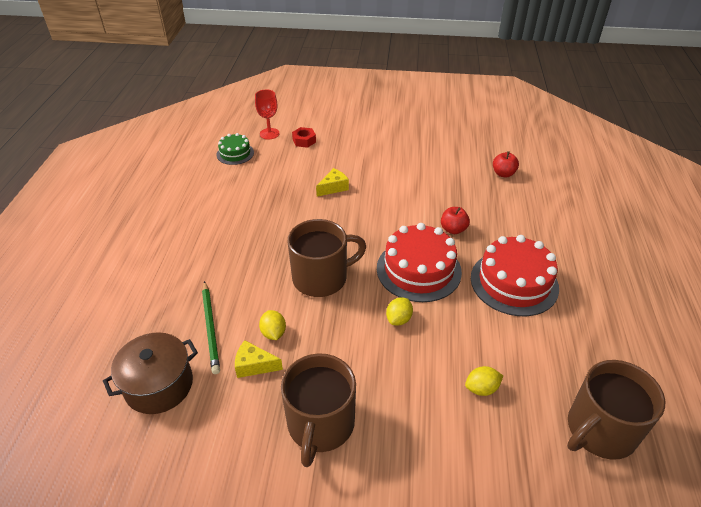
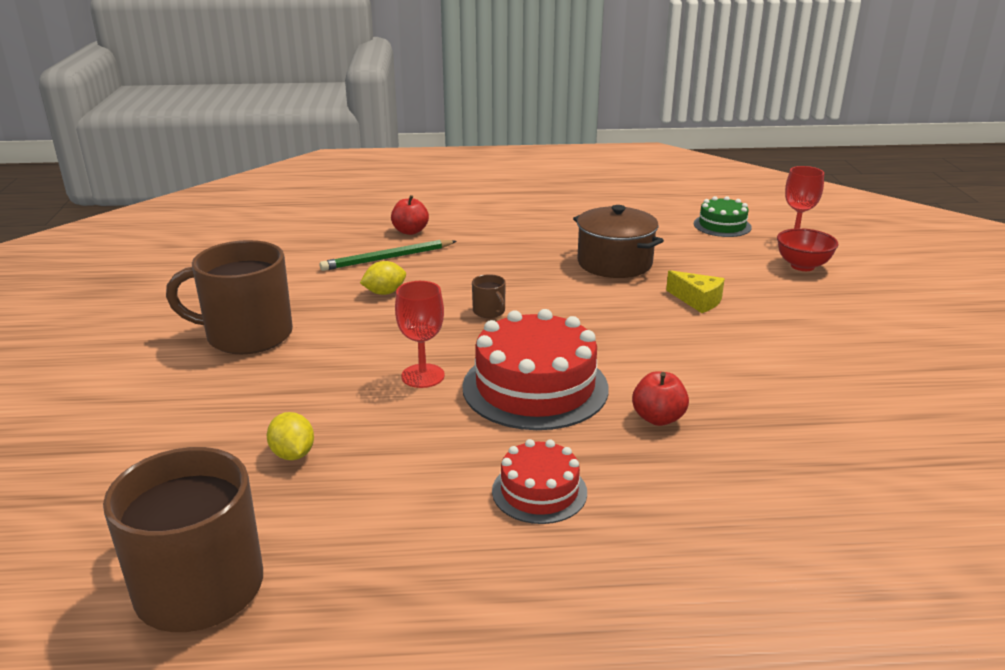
camera: 80 degrees right, 15 degrees down
brown pot [103,332,198,414] -> brown pot moved to [573,205,664,278]
yellow cheese [235,340,283,378] -> none
brown mug [288,219,366,297] -> brown mug [472,274,506,318], size x0.41
red nut [292,127,316,148] -> red bowl [777,228,839,271]
yellow lemon [386,297,413,326] -> red goblet [395,281,445,388]
red cake [471,235,559,316] -> red cake [492,439,587,524], size x0.55
red apple [493,151,519,177] -> red apple moved to [391,195,429,235]

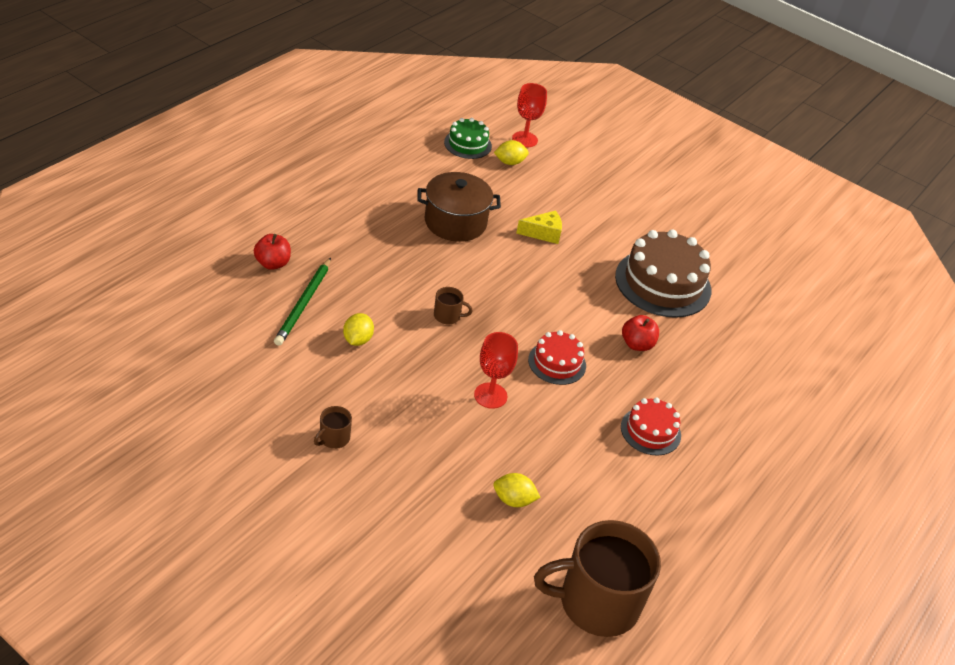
camera: 55 degrees left, 15 degrees up
brown mug [166,240,293,354] -> brown mug [314,406,352,449], size x0.41
red cake [462,309,609,430] -> red cake [528,330,586,385], size x0.55
red bowl [777,228,839,271] -> none
none -> yellow lemon [494,140,529,165]
none -> brown cake [615,230,711,318]

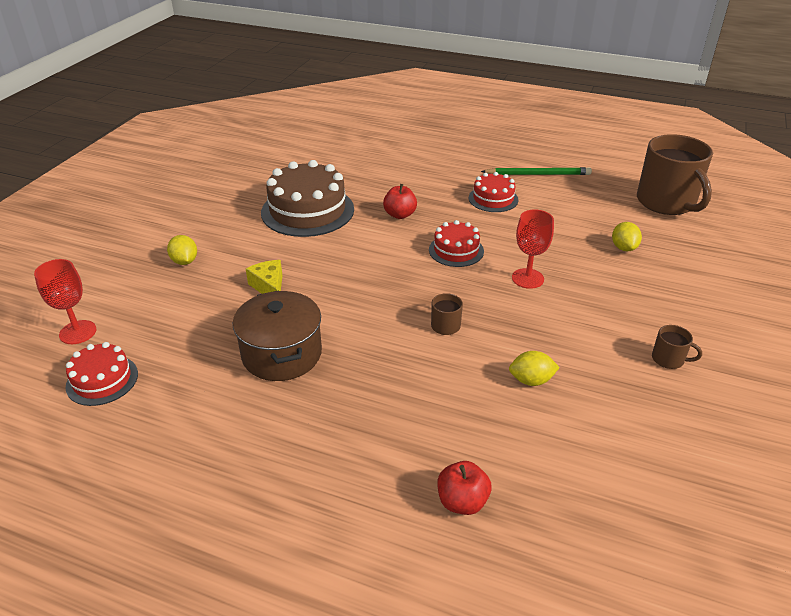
camera: 100 degrees left, 5 degrees down
green pencil [274,258,331,346] -> green pencil moved to [481,167,592,175]
green cake [444,118,492,159] -> red cake [66,342,138,406]
yellow lemon [494,140,529,165] -> yellow lemon moved to [167,235,197,265]

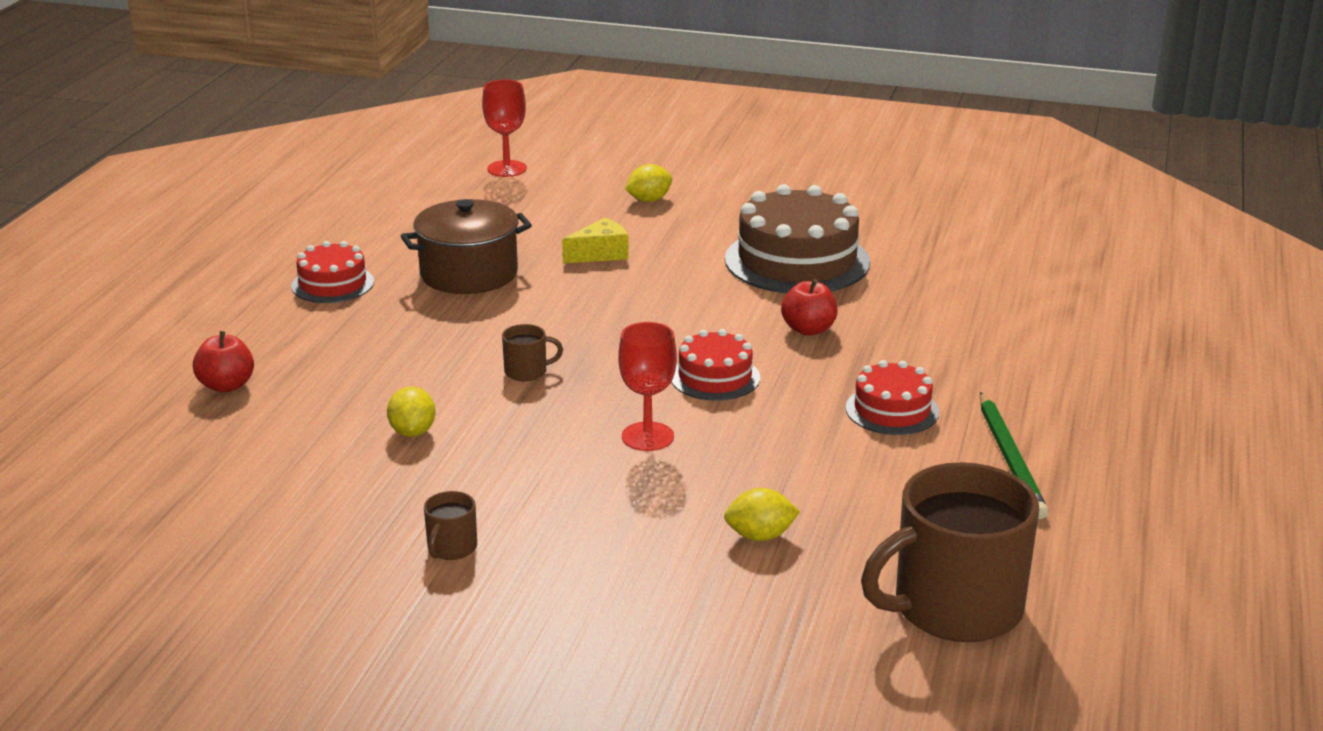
camera: 85 degrees right, 10 degrees down
red cake [66,342,138,406] -> red cake moved to [291,241,374,303]

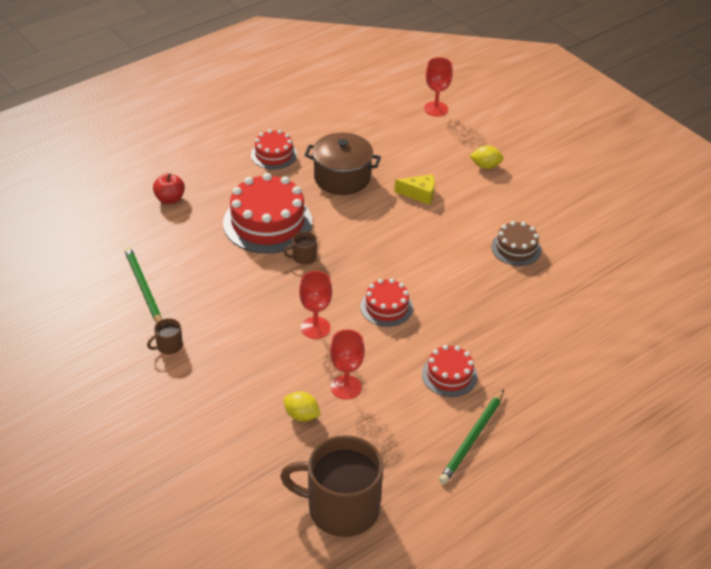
camera: 35 degrees right, 15 degrees up
yellow lemon [387,386,436,437] -> none
brown mug [502,324,563,381] -> brown mug turned 135 degrees clockwise [284,231,317,265]
brown cake [725,184,870,293] -> brown cake [491,221,542,266], size x0.55
red apple [781,279,838,336] -> none
none -> green pencil [124,246,162,323]
none -> red cake [223,173,313,254]
none -> red goblet [330,329,365,400]

